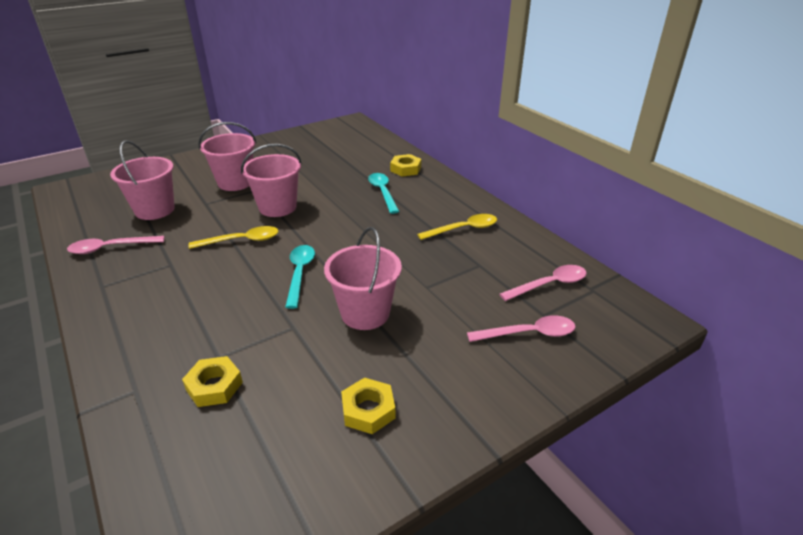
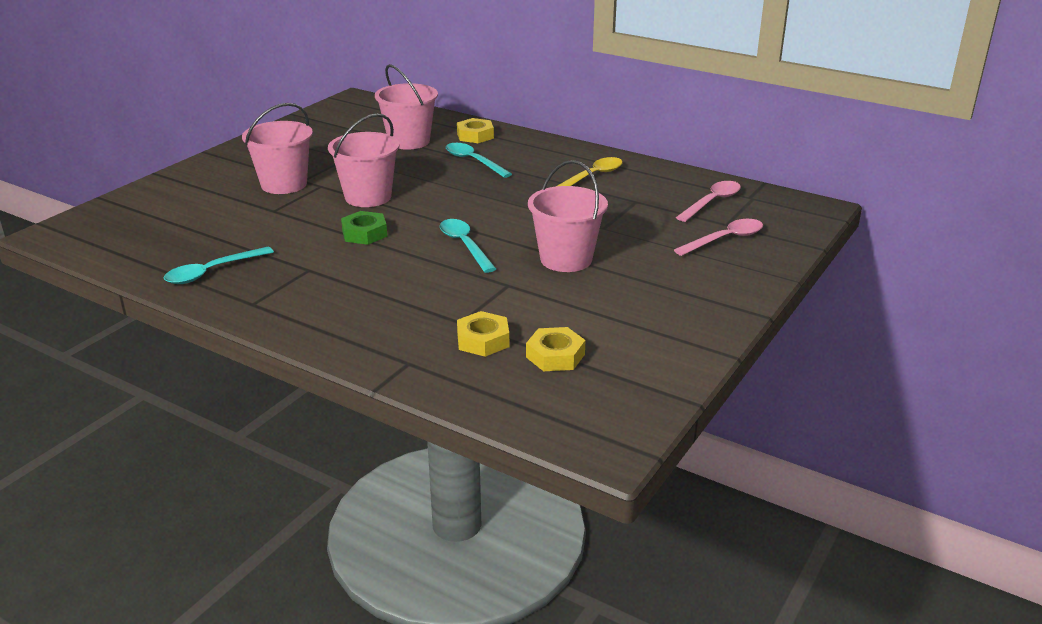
camera: 25 degrees left, 5 degrees down
pink spoon [67,236,164,254] -> turquoise spoon [164,247,274,284]
pink bucket [110,140,175,220] -> pink bucket moved to [375,64,438,150]
yellow spoon [189,226,278,249] -> green nut [341,211,387,245]
yellow nut [341,378,395,434] -> yellow nut moved to [526,327,585,371]

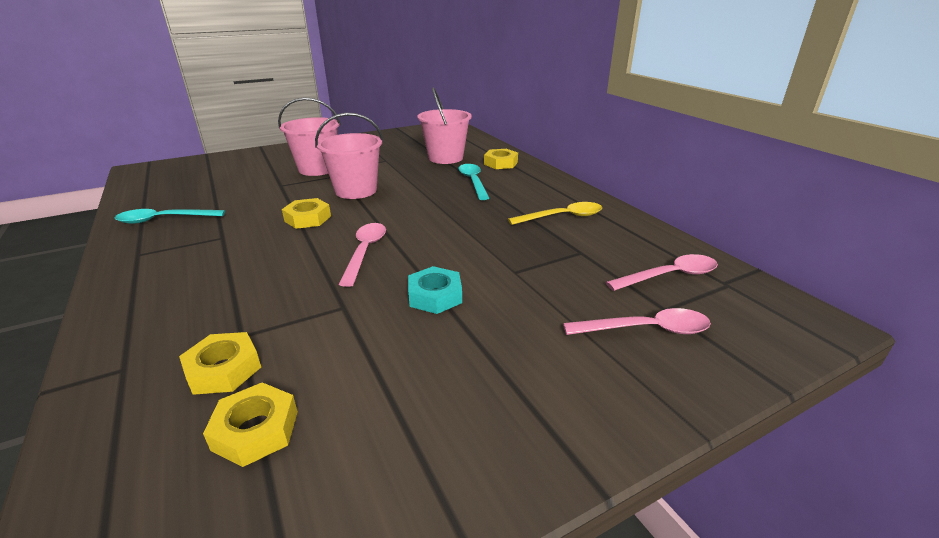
camera: 30 degrees right, 0 degrees up
green nut [341,211,387,245] -> yellow nut [282,198,331,229]
turquoise spoon [440,219,496,273] -> pink spoon [339,223,386,287]
pink bucket [528,160,608,272] -> turquoise nut [408,266,462,314]

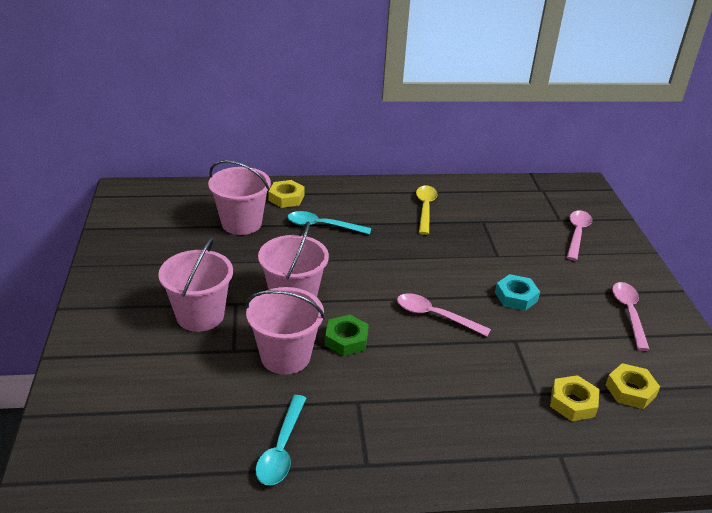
camera: 70 degrees left, 5 degrees up
yellow nut [282,198,331,229] -> green nut [325,315,369,356]
pink spoon [606,254,718,291] -> pink spoon moved to [612,282,650,351]
none -> pink bucket [246,287,325,375]

